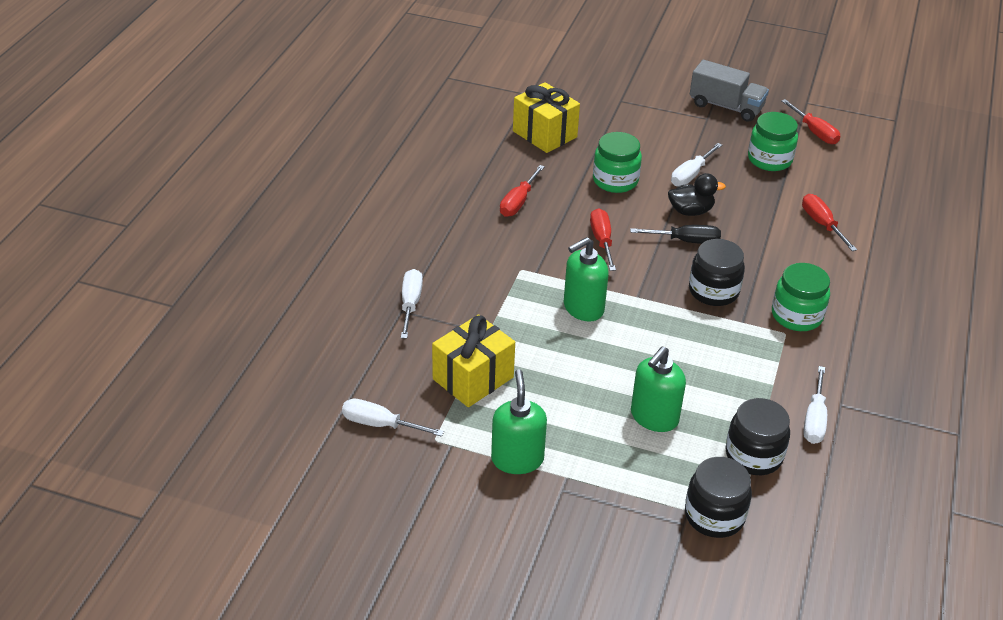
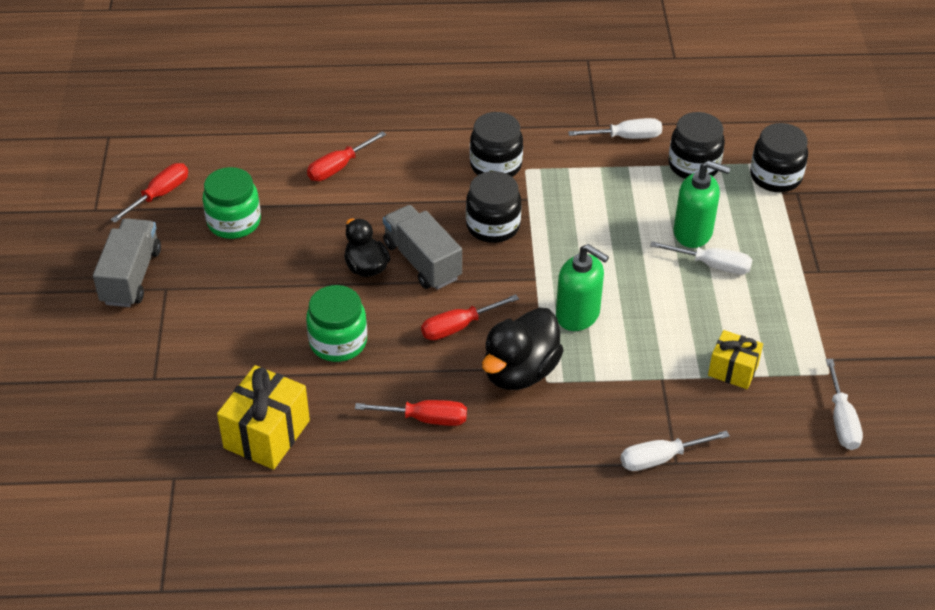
camera: 110 degrees left, 5 degrees up
yellow gift [432,314,515,407] -> yellow gift [708,330,763,389], size x0.62
green soap dispenser [491,369,547,474] -> none
black screwdriver [630,225,721,244] -> grey truck [383,205,462,290]
white screwdriver [671,143,722,186] -> white screwdriver moved to [650,241,752,274]
green jar [772,263,830,331] -> black jar [470,112,523,177]
none -> black duck [482,308,564,390]

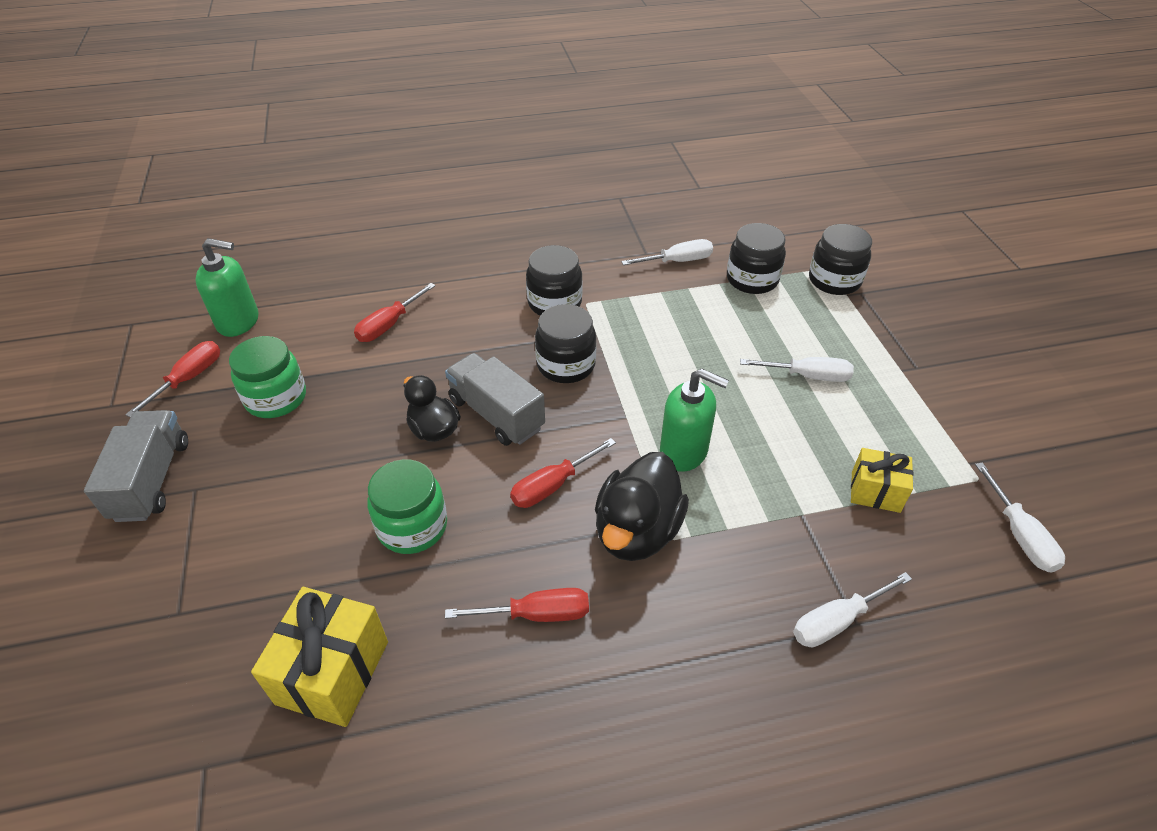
camera: 10 degrees left, 0 degrees up
green soap dispenser [674,160,731,248] -> green soap dispenser moved to [195,238,258,337]

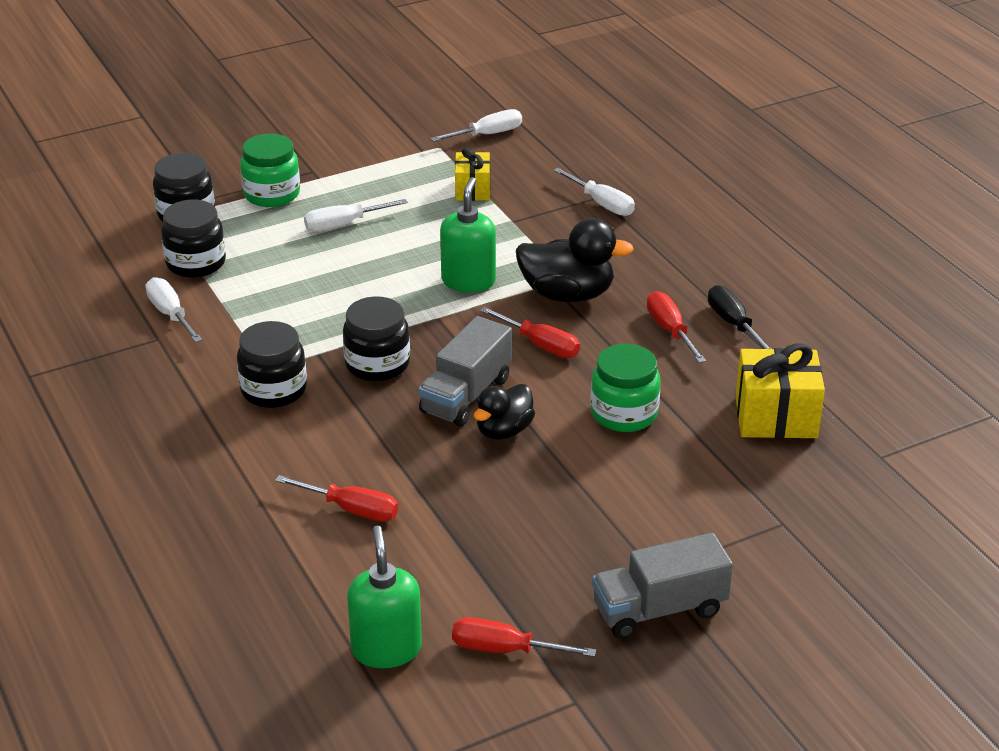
camera: 105 degrees left, 10 degrees down
green jar [229,336,306,418] -> green jar moved to [240,134,300,207]
white screwdriver [740,357,854,382] -> white screwdriver turned 105 degrees counterclockwise [304,199,408,231]
none -> black screwdriver [708,285,772,349]

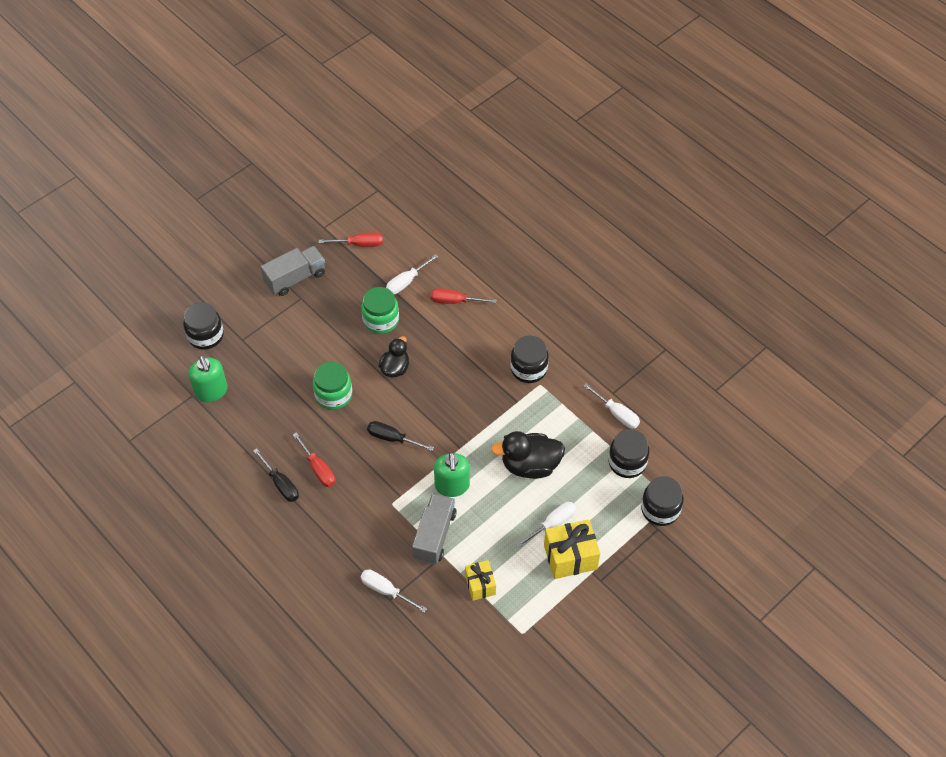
camera: 165 degrees right, 20 degrees up
green jar [240,134,300,207] -> green jar moved to [361,287,399,334]
black jar [343,296,410,382] -> black jar moved to [183,302,224,349]
green soap dispenser [347,526,422,668] -> green soap dispenser moved to [189,356,228,402]
grey truck [419,316,512,426] -> grey truck moved to [412,493,457,564]
white screwdriver [430,109,522,142] -> white screwdriver moved to [386,254,438,294]
red screwdriver [480,307,580,358] -> black screwdriver [367,421,434,451]
black duck [516,218,634,302] -> black duck moved to [491,431,565,479]
yellow gift [736,343,825,438] -> yellow gift moved to [544,519,600,579]

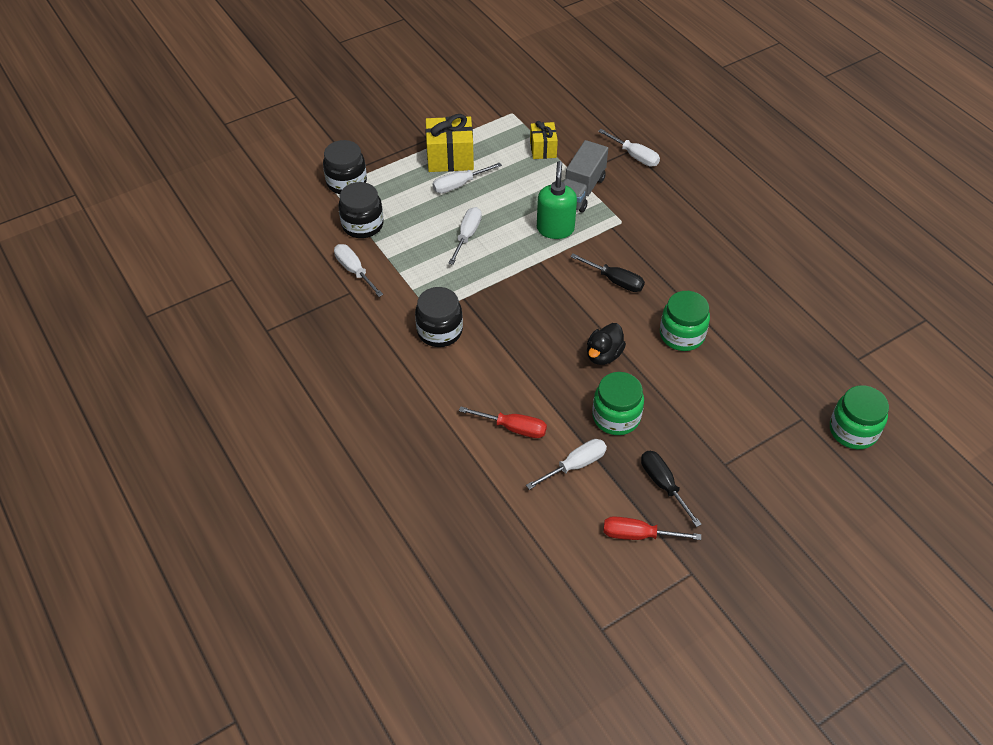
camera: 170 degrees left, 5 degrees down
black jar [183,302,224,349] -> green jar [830,385,889,449]
green soap dispenser [189,356,228,402] -> none
black screwdriver [253,448,299,502] -> black screwdriver moved to [641,451,702,527]
grey truck [261,246,325,296] -> none
red screwdriver [293,432,336,487] -> none
black duck [491,431,565,479] -> white screwdriver [448,207,482,265]

